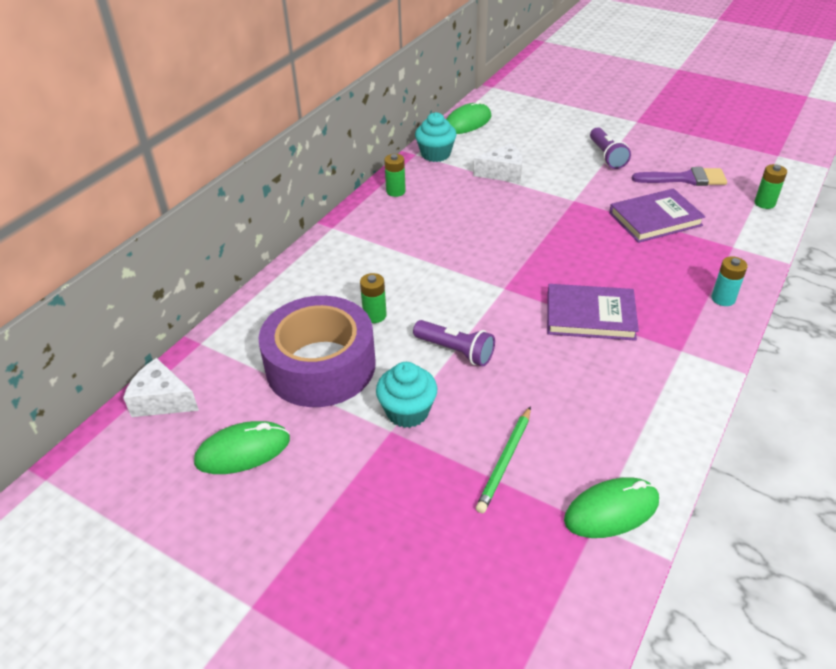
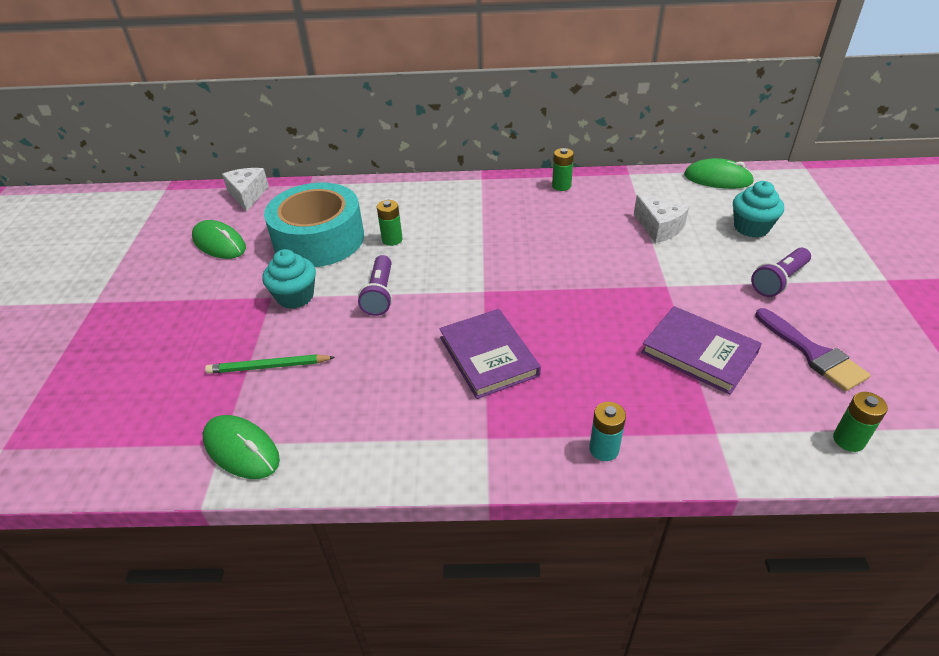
camera: 60 degrees right, 0 degrees up
purple tape [258,296,376,407] -> turquoise tape [264,183,364,267]
turquoise cupcake [415,112,456,162] -> turquoise cupcake moved to [733,181,784,237]

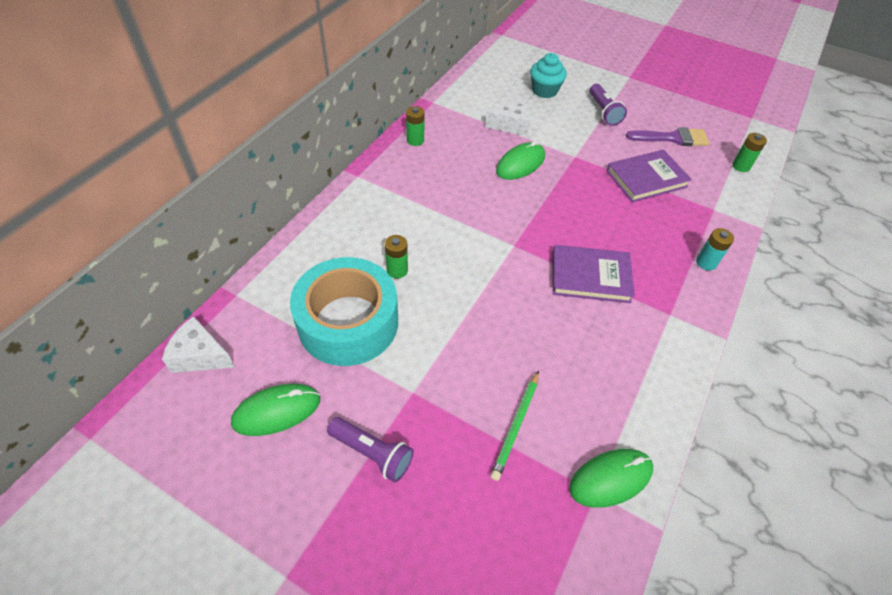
camera: 65 degrees left, 10 degrees up
turquoise cupcake [263,249,316,309] -> none
purple flashlight [358,255,392,316] -> purple flashlight moved to [327,417,414,482]
green mouse [684,158,754,189] -> green mouse moved to [496,141,545,180]

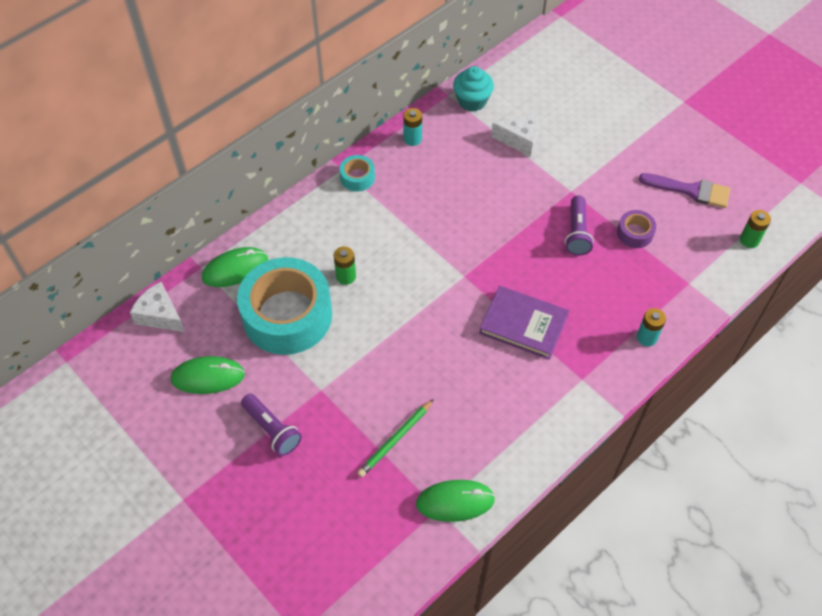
camera: 20 degrees right, 5 degrees up
green battery [406,106,425,146] -> turquoise battery [403,108,422,146]
green mouse [496,141,545,180] -> green mouse moved to [202,247,268,287]
turquoise cupcake [530,53,567,98] -> turquoise cupcake moved to [453,66,494,112]
purple flashlight [590,84,627,126] -> purple flashlight moved to [565,195,594,256]
purple book [606,150,692,202] -> purple tape [617,210,656,248]
none -> turquoise tape [340,155,375,192]

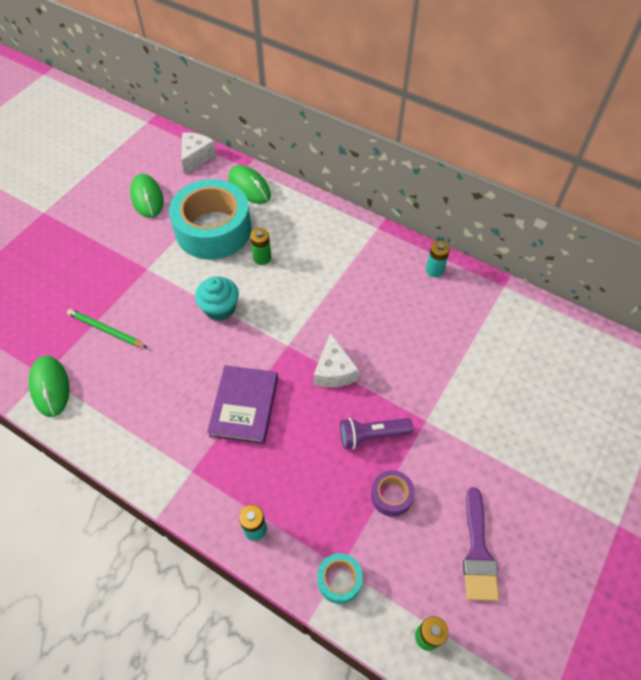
camera: 75 degrees right, 0 degrees up
purple flashlight [241,393,302,456] -> none
turquoise tape [340,155,375,192] -> turquoise tape moved to [317,553,363,604]
turquoise cupcake [453,66,494,112] -> turquoise cupcake moved to [195,276,239,321]
white cheese [491,113,539,157] -> white cheese moved to [314,333,359,387]

